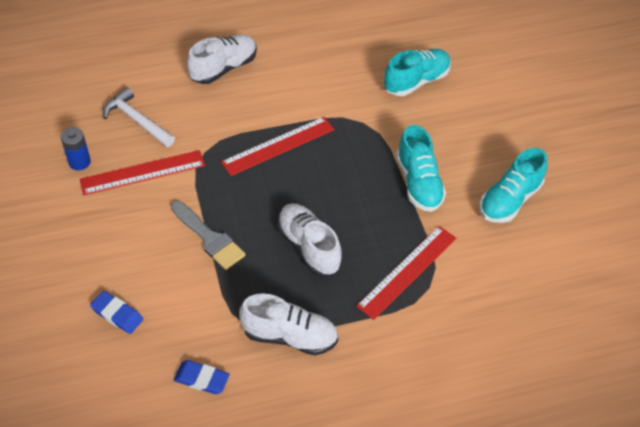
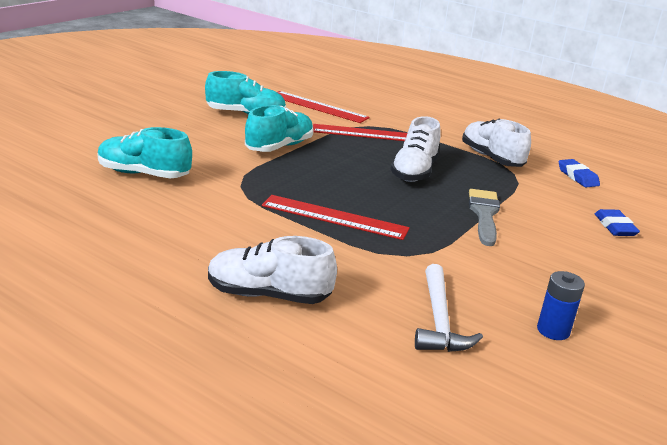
camera: 130 degrees left, 25 degrees down
red ruler [80,150,205,195] -> red ruler moved to [277,91,370,123]

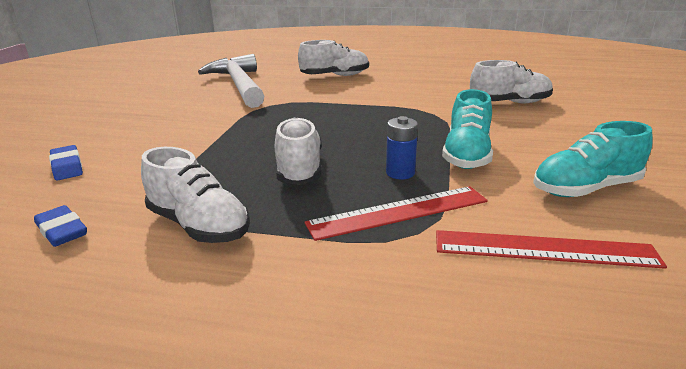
camera: 160 degrees right, 0 degrees up
turquoise shoe [97,127,192,178] -> white shoe [470,60,553,103]
red ruler [262,195,410,240] -> none
white hammer [415,264,483,352] -> white hammer [198,54,264,108], size x1.67
grey brush [469,189,500,246] -> none
blue battery [537,271,585,340] -> blue battery moved to [386,116,418,179]

